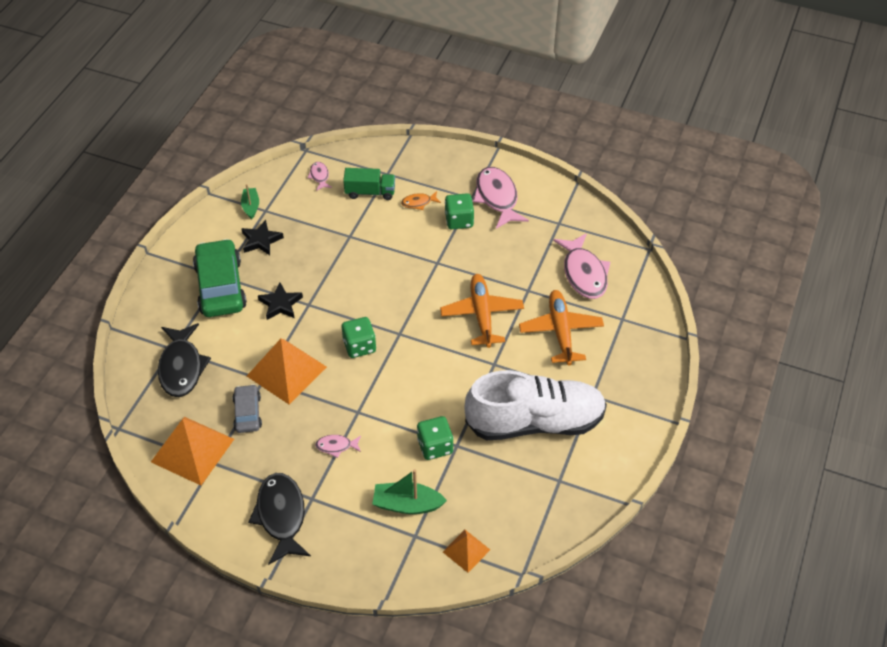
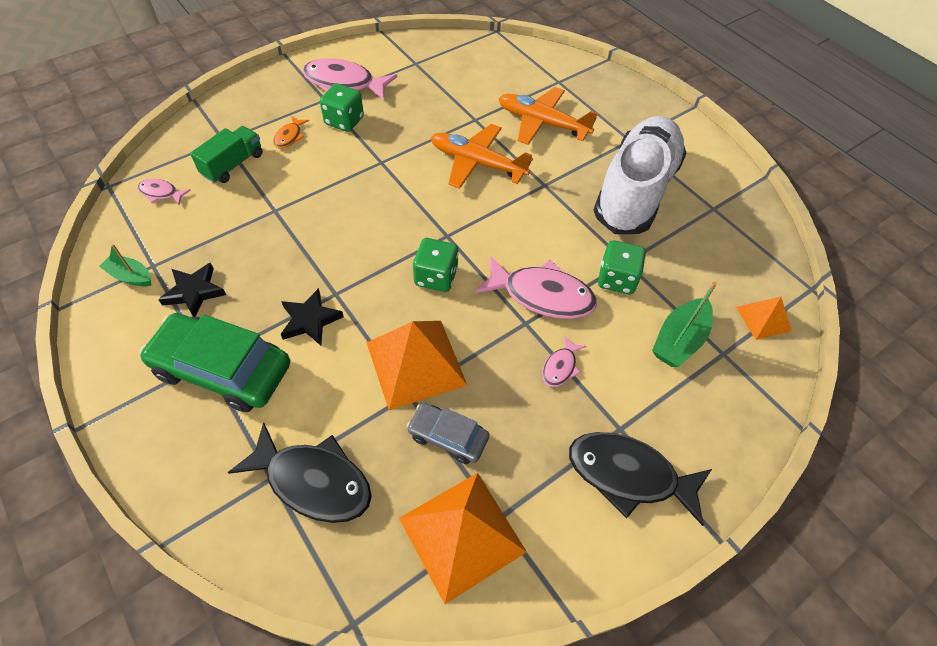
camera: 60 degrees left, 5 degrees up
pink fish [553,233,610,299] -> pink fish moved to [474,255,597,319]

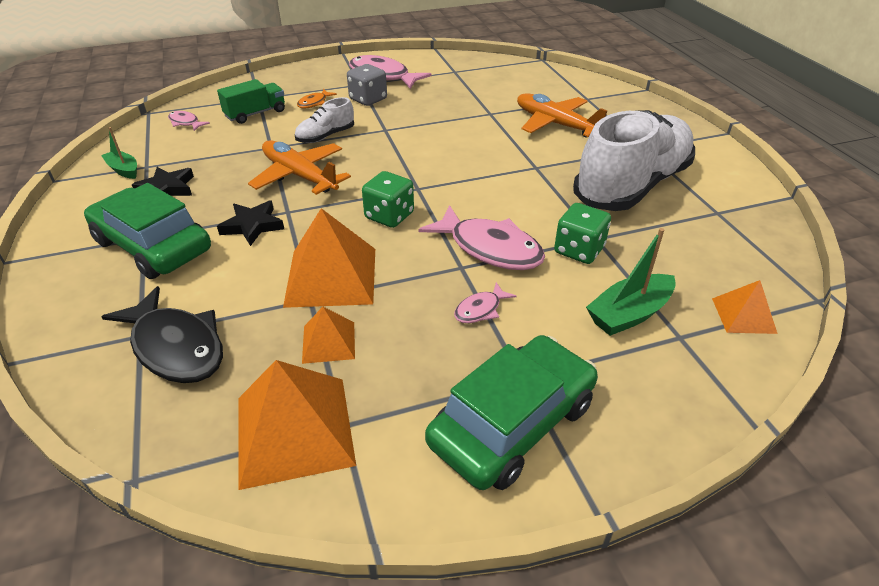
camera: 20 degrees right, 15 degrees down
green dice [320,84,364,132] -> grey dice [347,64,387,106]
grey car [407,403,489,464] -> orange pyramid [302,307,355,364]
orange plane [431,124,533,189] -> orange plane moved to [248,140,351,195]
black fish [569,432,712,526] -> green car [425,335,598,490]
none -> white shoe [294,97,354,143]

